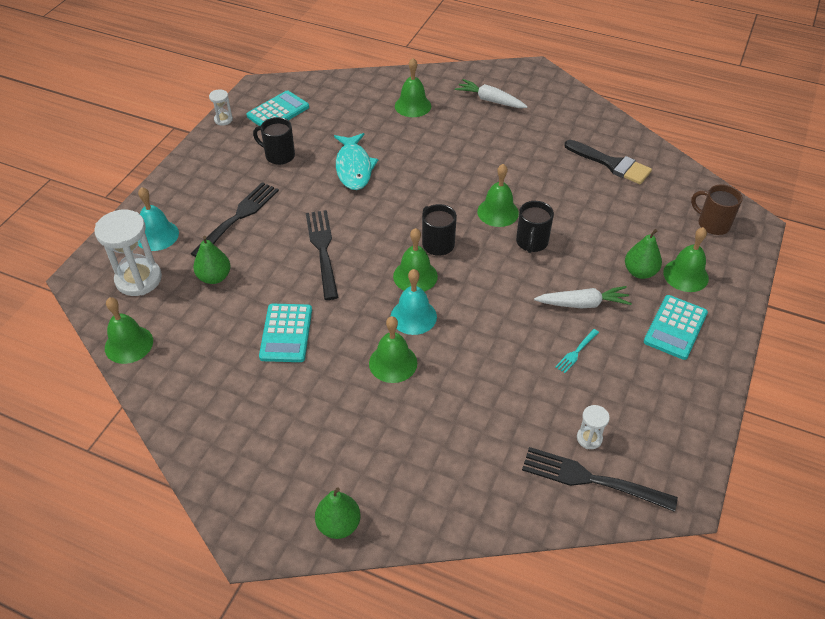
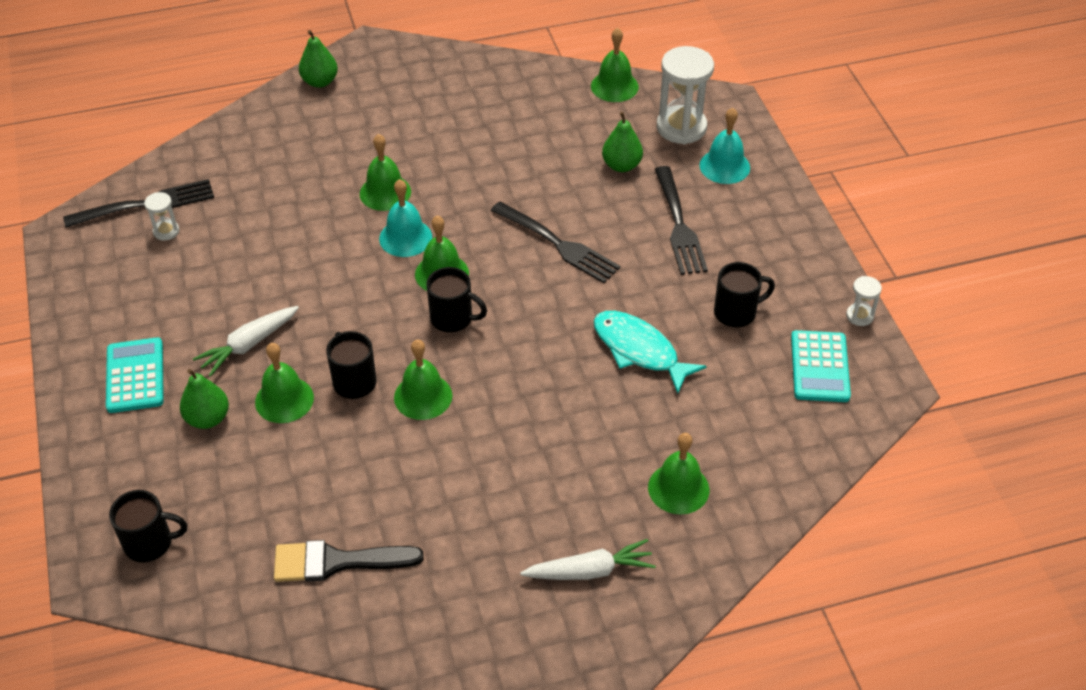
camera: 140 degrees right, 0 degrees up
turquoise calculator [259,304,312,362] -> none
turquoise fork [555,329,599,373] -> none
green bell [663,227,709,292] -> green bell moved to [255,343,314,423]
brown mug [691,184,743,235] -> black mug [109,490,187,563]

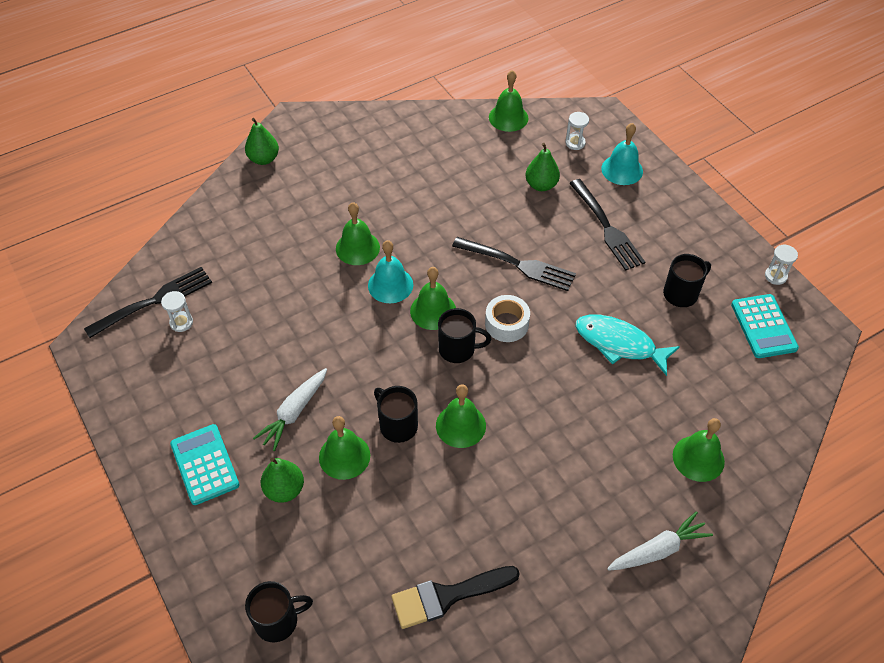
camera: 15 degrees left, 5 degrees up
white hourglass [657,46,714,144] -> white hourglass [565,112,589,150], size x0.48
none -> white tape [485,295,530,342]

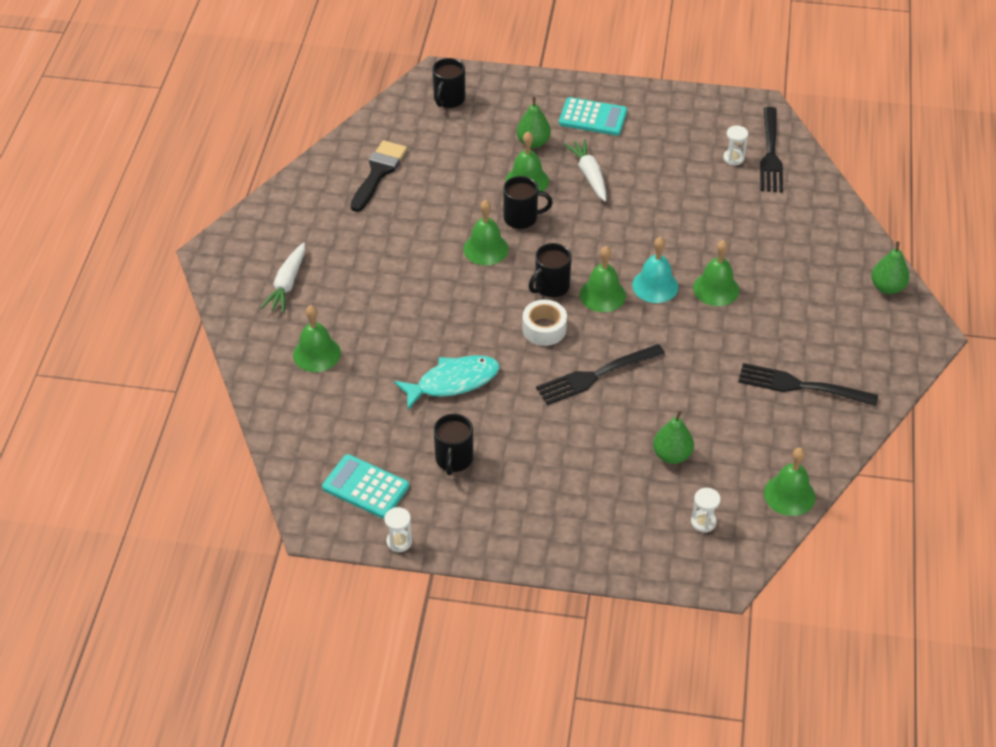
camera: 130 degrees right, 5 degrees down
black fork [569,179,645,271] -> black fork moved to [738,363,878,406]
turquoise bell [601,123,643,185] -> none

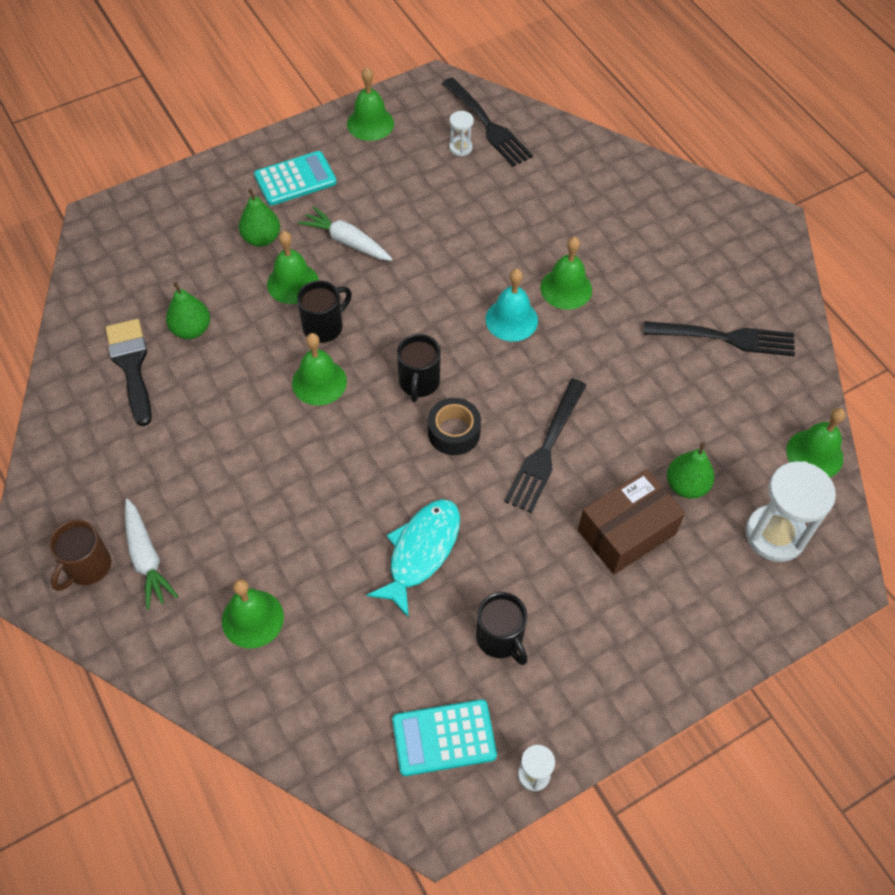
camera: 40 degrees left, 10 degrees up
black mug [433,58,465,108] -> none
white tape [522,299,567,346] -> black tape [428,398,481,455]
green bell [580,246,626,312] -> green bell moved to [347,67,394,141]
white hourglass [691,488,721,533] -> white hourglass [745,461,836,562], size x2.08
black fork [738,363,878,406] -> black fork turned 150 degrees counterclockwise [644,321,795,356]
green pear [871,241,909,294] -> green pear moved to [166,282,210,339]
none -> brown mug [49,519,111,591]
none -> brown box [578,469,685,575]

